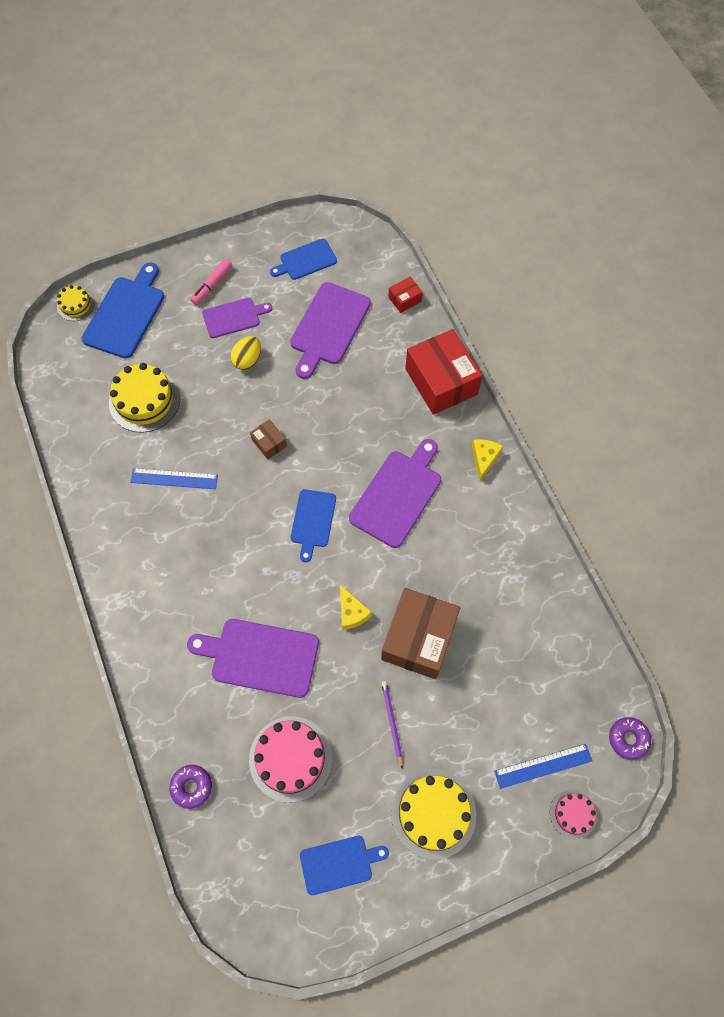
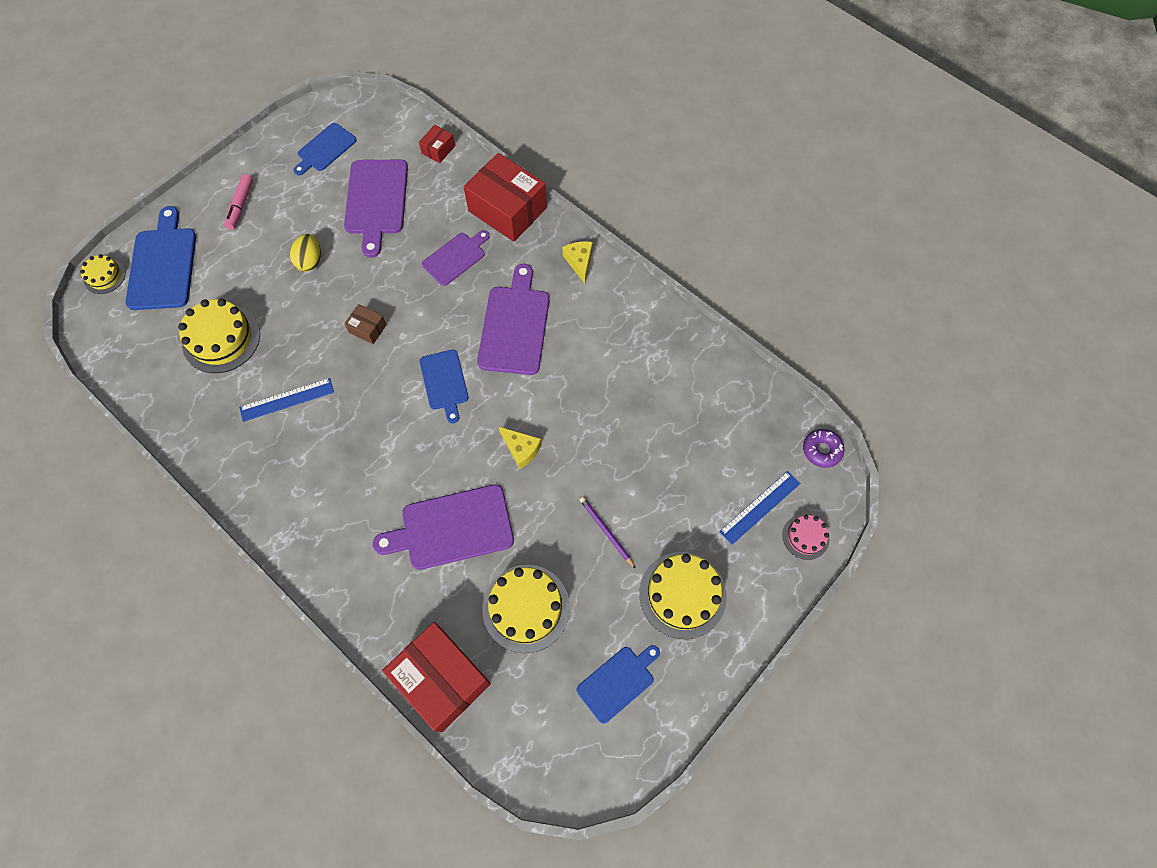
camera: 25 degrees left, 0 degrees up
purple donut [169,765,212,809] -> red box [382,622,491,732]
purple cutting board [202,298,272,338] -> purple cutting board moved to [422,230,490,286]
pink cake [249,716,333,803] -> yellow cake [482,565,570,653]
brown box [381,588,460,679] -> none

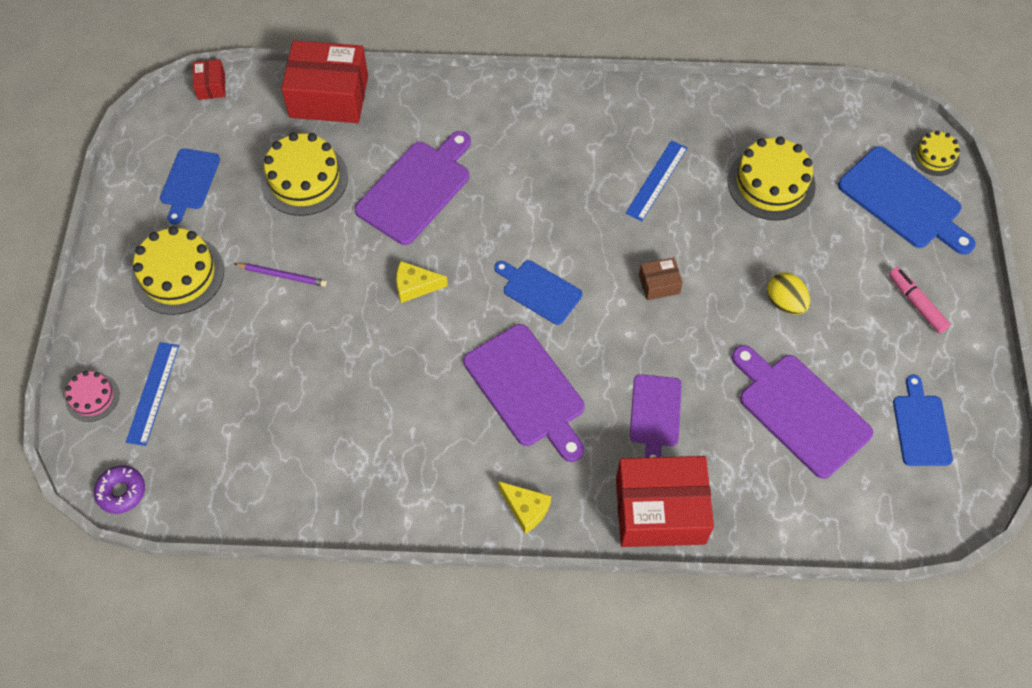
camera: 140 degrees right, 5 degrees down
red box [419,125,455,163] -> red box moved to [193,59,225,100]

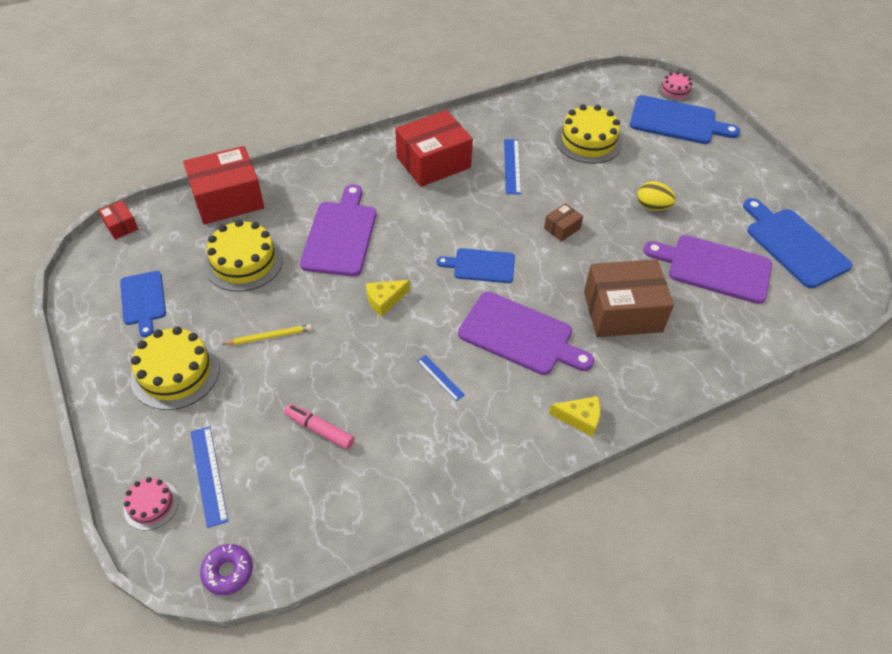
camera: 30 degrees left, 10 degrees down
purple pencil [234,263,327,287] -> yellow pencil [223,324,312,345]
red box [616,456,714,547] -> red box moved to [395,110,473,187]
purple cutting board [630,374,682,458] -> brown box [584,259,674,337]
pink marker [889,267,951,334] -> pink marker moved to [284,404,355,450]
blue cutting board [893,375,953,466] -> blue cutting board [743,198,852,289], size x1.61
yellow cake [911,131,960,176] -> pink cake [658,72,693,102]
none -> blue ruler [417,355,465,401]

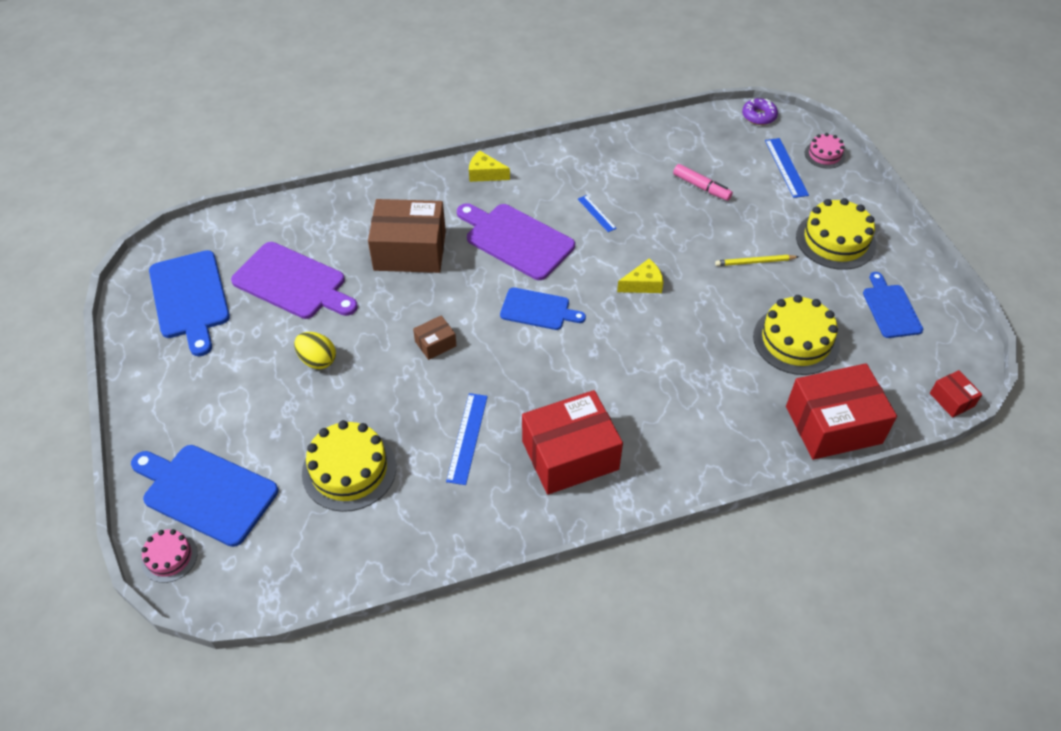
camera: 170 degrees left, 0 degrees up
purple cutting board [300,184,376,277] -> none

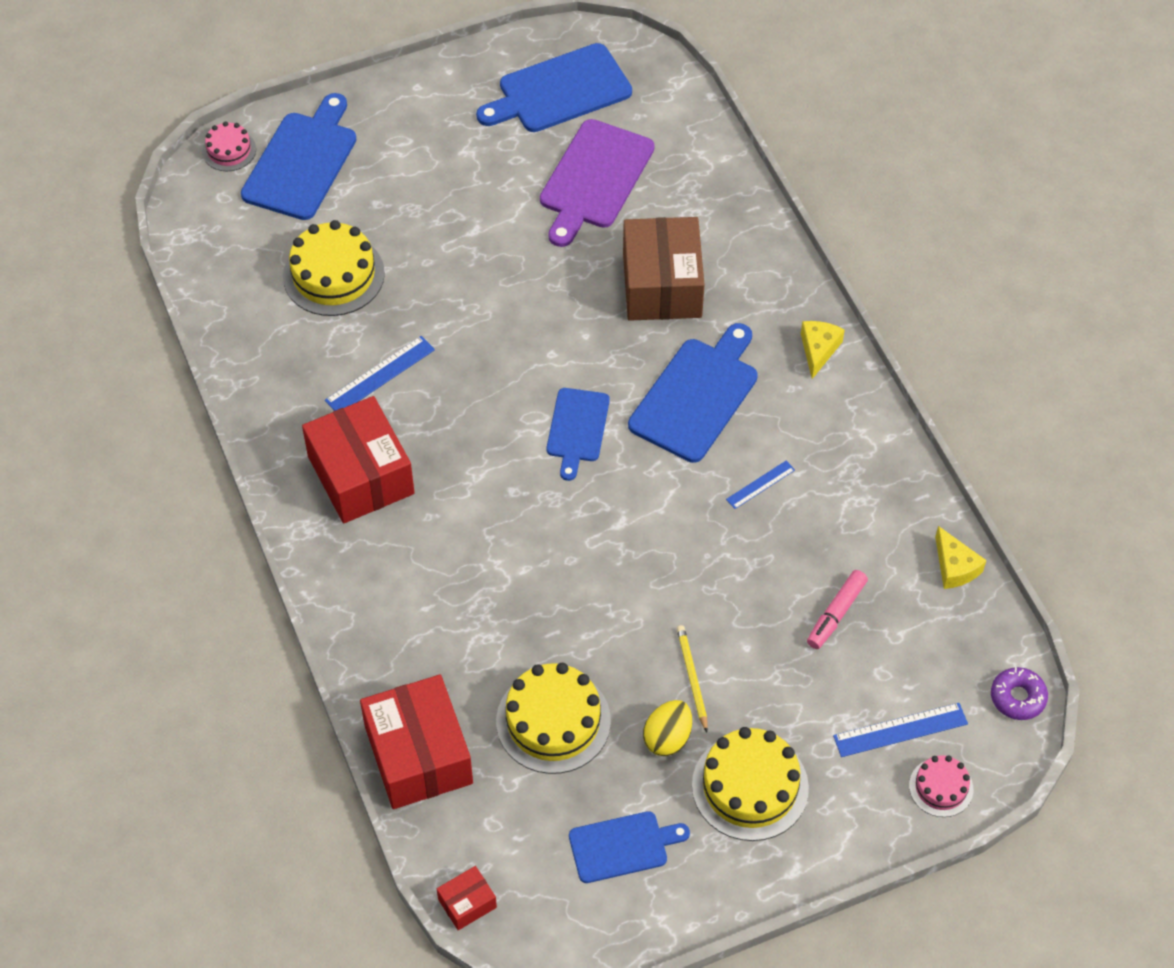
camera: 85 degrees right, 5 degrees up
yellow egg [294,332,336,369] -> yellow egg moved to [643,700,692,756]
brown box [413,315,456,360] -> none
blue ruler [446,393,488,485] -> blue ruler turned 45 degrees counterclockwise [325,336,435,411]
purple cutting board [457,203,575,280] -> blue cutting board [628,323,758,463]
yellow cheese [617,259,664,293] -> yellow cheese moved to [935,526,986,589]

